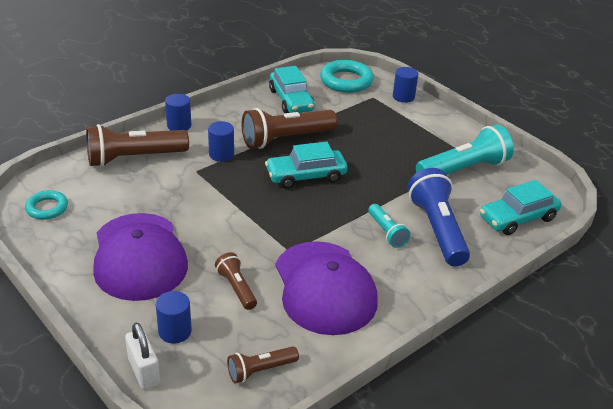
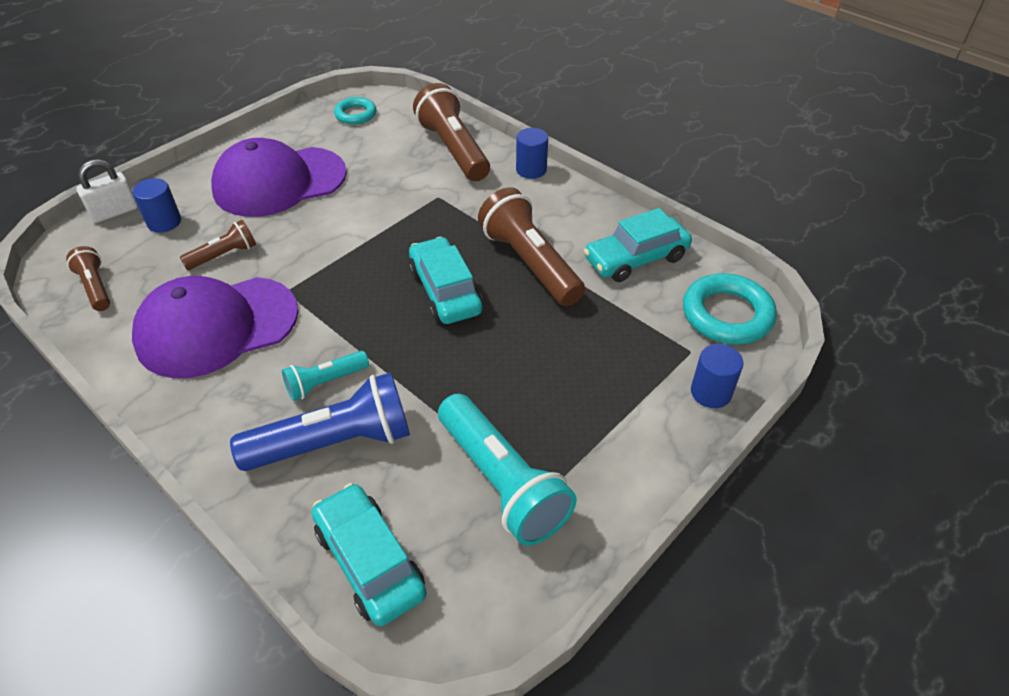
camera: 85 degrees right, 10 degrees up
blue cylinder [208,121,234,162] -> none

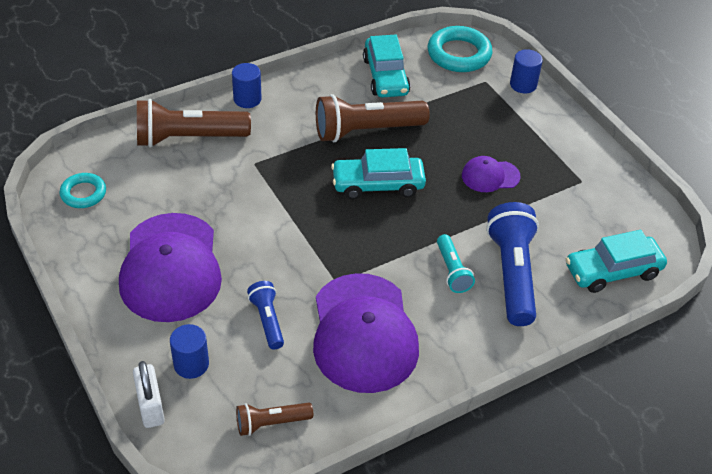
camera: 75 degrees left, 0 degrees up
brown flashlight [179,220,256,270] -> blue flashlight [247,281,284,350]
turquoise flashlight [438,394,577,546] -> none
none -> purple cap [462,156,521,192]

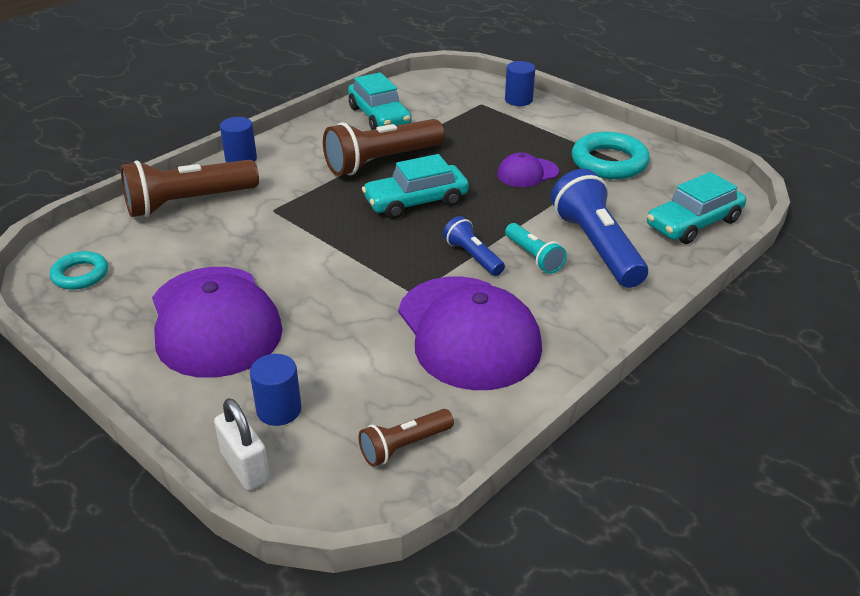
camera: 15 degrees left, 10 degrees down
blue flashlight [247,281,284,350] -> blue flashlight moved to [443,216,505,276]
turquoise ring [428,26,492,72] -> turquoise ring moved to [572,132,650,179]

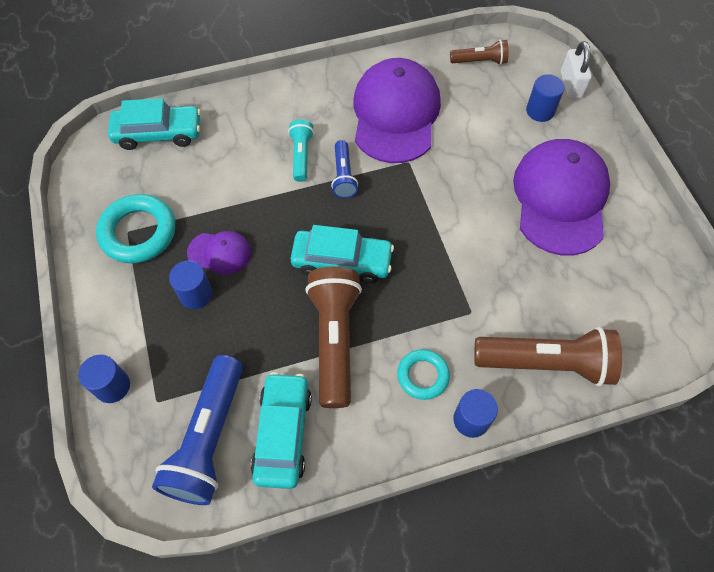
camera: 150 degrees left, 25 degrees up
turquoise ring [50,251,108,290] -> turquoise ring moved to [397,349,450,400]
brown flashlight [323,119,444,176] -> brown flashlight turned 90 degrees counterclockwise [305,266,362,408]
blue flashlight [551,169,648,288] -> blue flashlight moved to [152,355,243,505]
none -> blue cylinder [169,261,212,309]

